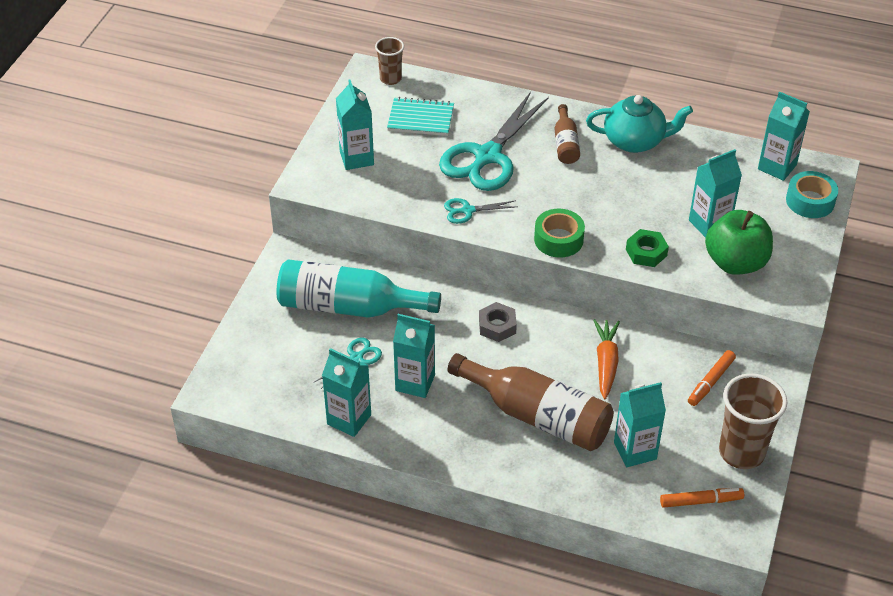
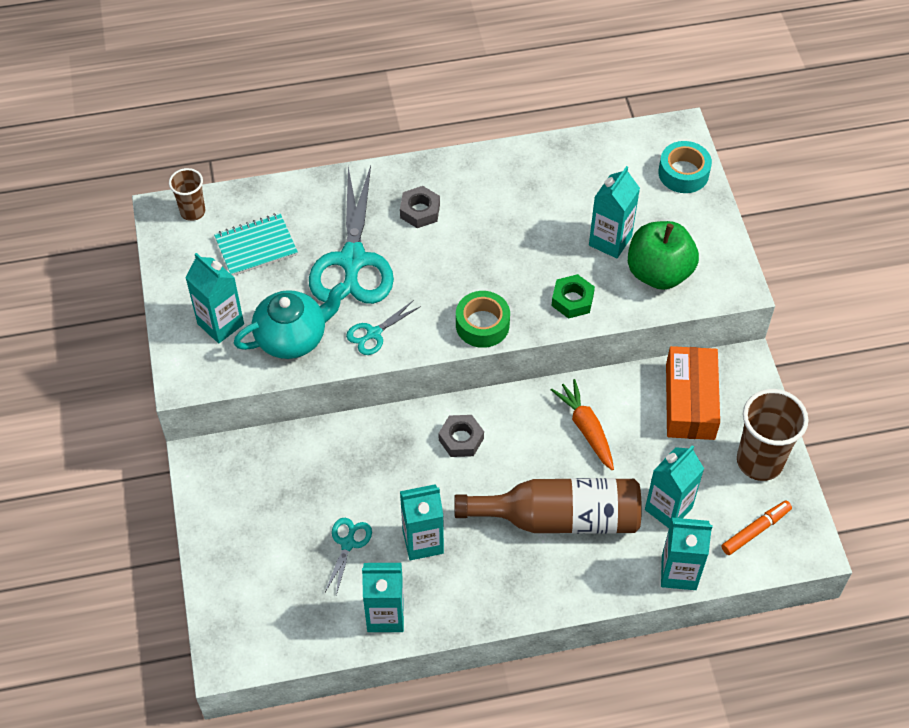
camera: 30 degrees left, 10 degrees up
turquoise bottle [277,259,441,318] -> none
brown bottle [554,104,580,164] -> grey nut [400,186,440,228]
turquoise teapot [586,95,693,153] -> turquoise teapot moved to [234,282,346,359]
orange marker [688,350,736,406] -> orange box [666,346,720,440]
turquoise carton [758,92,810,181] -> turquoise carton moved to [661,518,712,590]

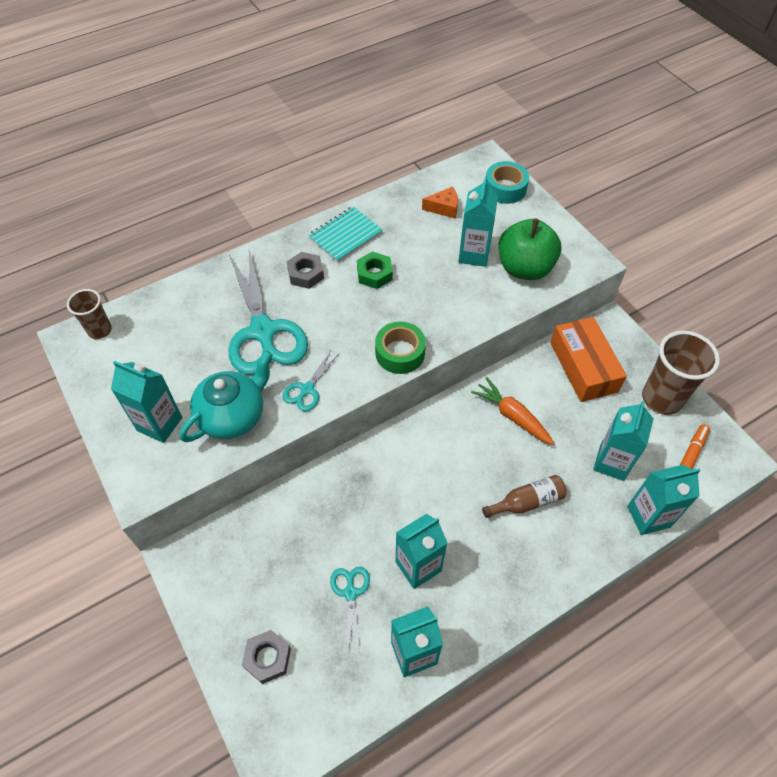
camera: 20 degrees left, 0 degrees up
turquoise notebook [214,213,298,276] -> turquoise notebook moved to [308,206,383,263]
grey nut [439,415,484,457] -> grey nut moved to [242,630,291,684]
brown bottle [454,478,642,534] -> brown bottle [482,475,567,518], size x0.50
green nut [551,274,595,319] -> green nut moved to [357,251,393,289]
none -> orange cheese [422,186,458,218]

